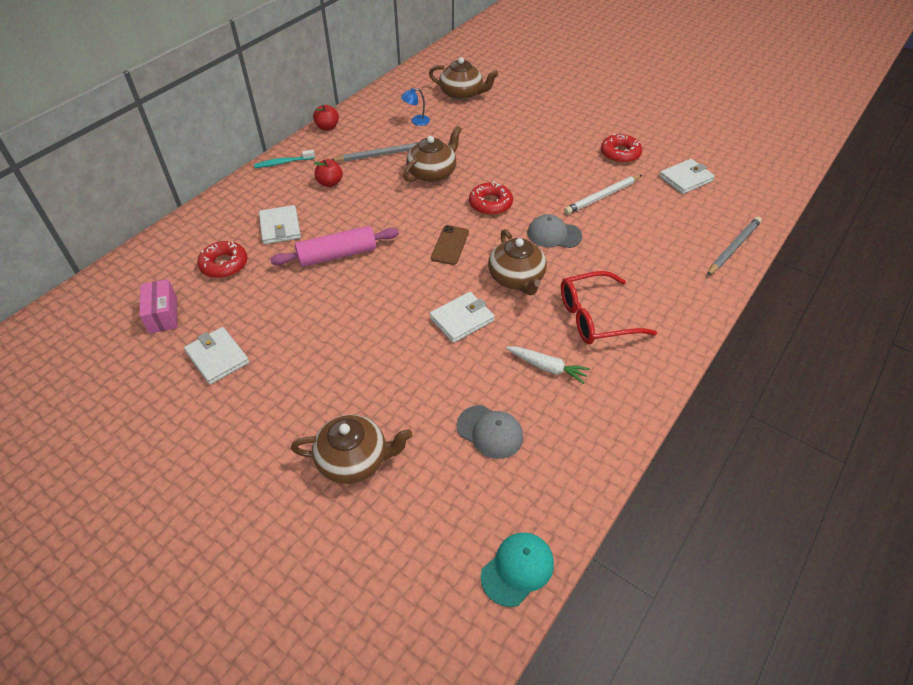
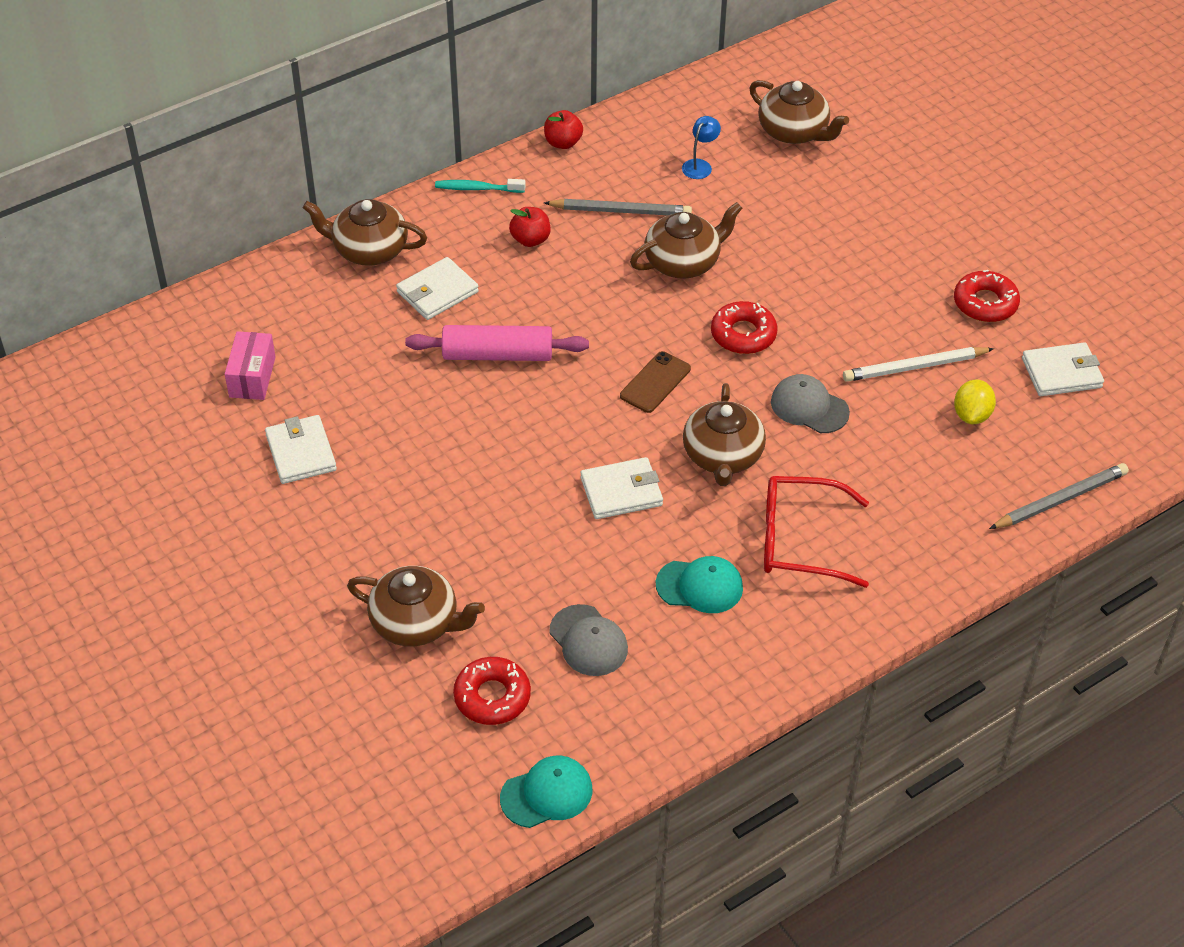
camera: 20 degrees right, 0 degrees up
red donut [197,241,248,278] -> red donut moved to [453,657,531,725]
white wallet [259,205,301,244] -> white wallet turned 45 degrees clockwise [396,257,479,320]
blue lamp [401,88,430,126] -> blue lamp turned 120 degrees clockwise [682,116,721,179]
white carrot [506,346,590,384] -> turquoise cap [656,556,743,613]
none -> brown teapot [302,199,427,266]
none -> yellow lemon [954,379,996,424]

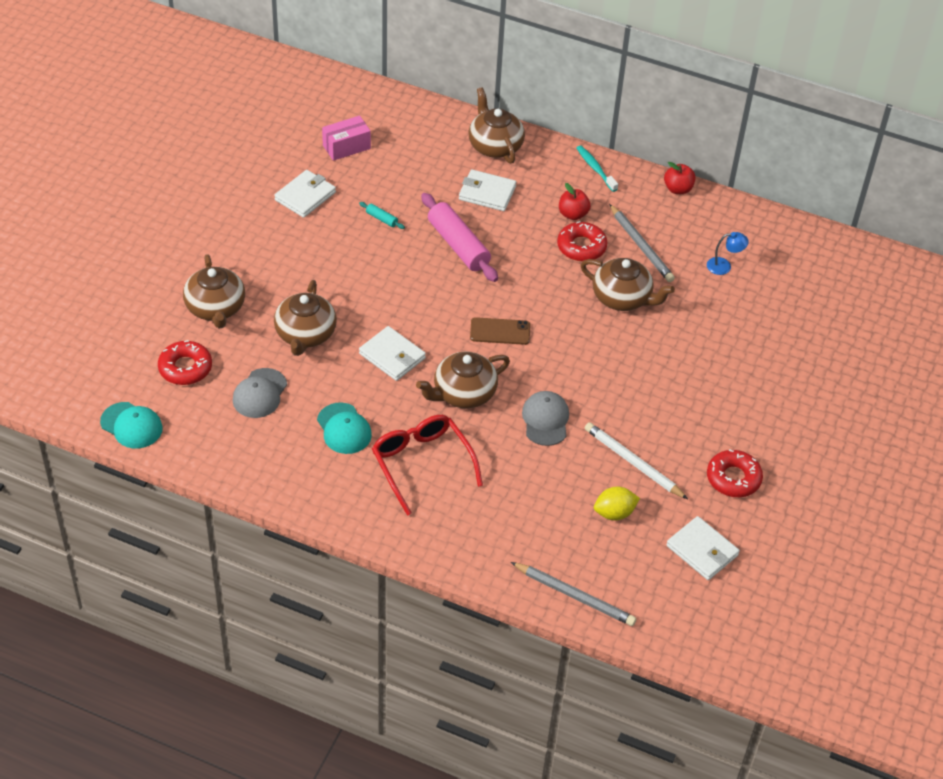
camera: 55 degrees right, 0 degrees up
red donut [711,301,777,354] -> red donut moved to [557,221,608,261]
brown teapot [749,80,849,144] -> brown teapot moved to [274,280,337,356]
none -> turquoise rolling pin [359,202,405,229]

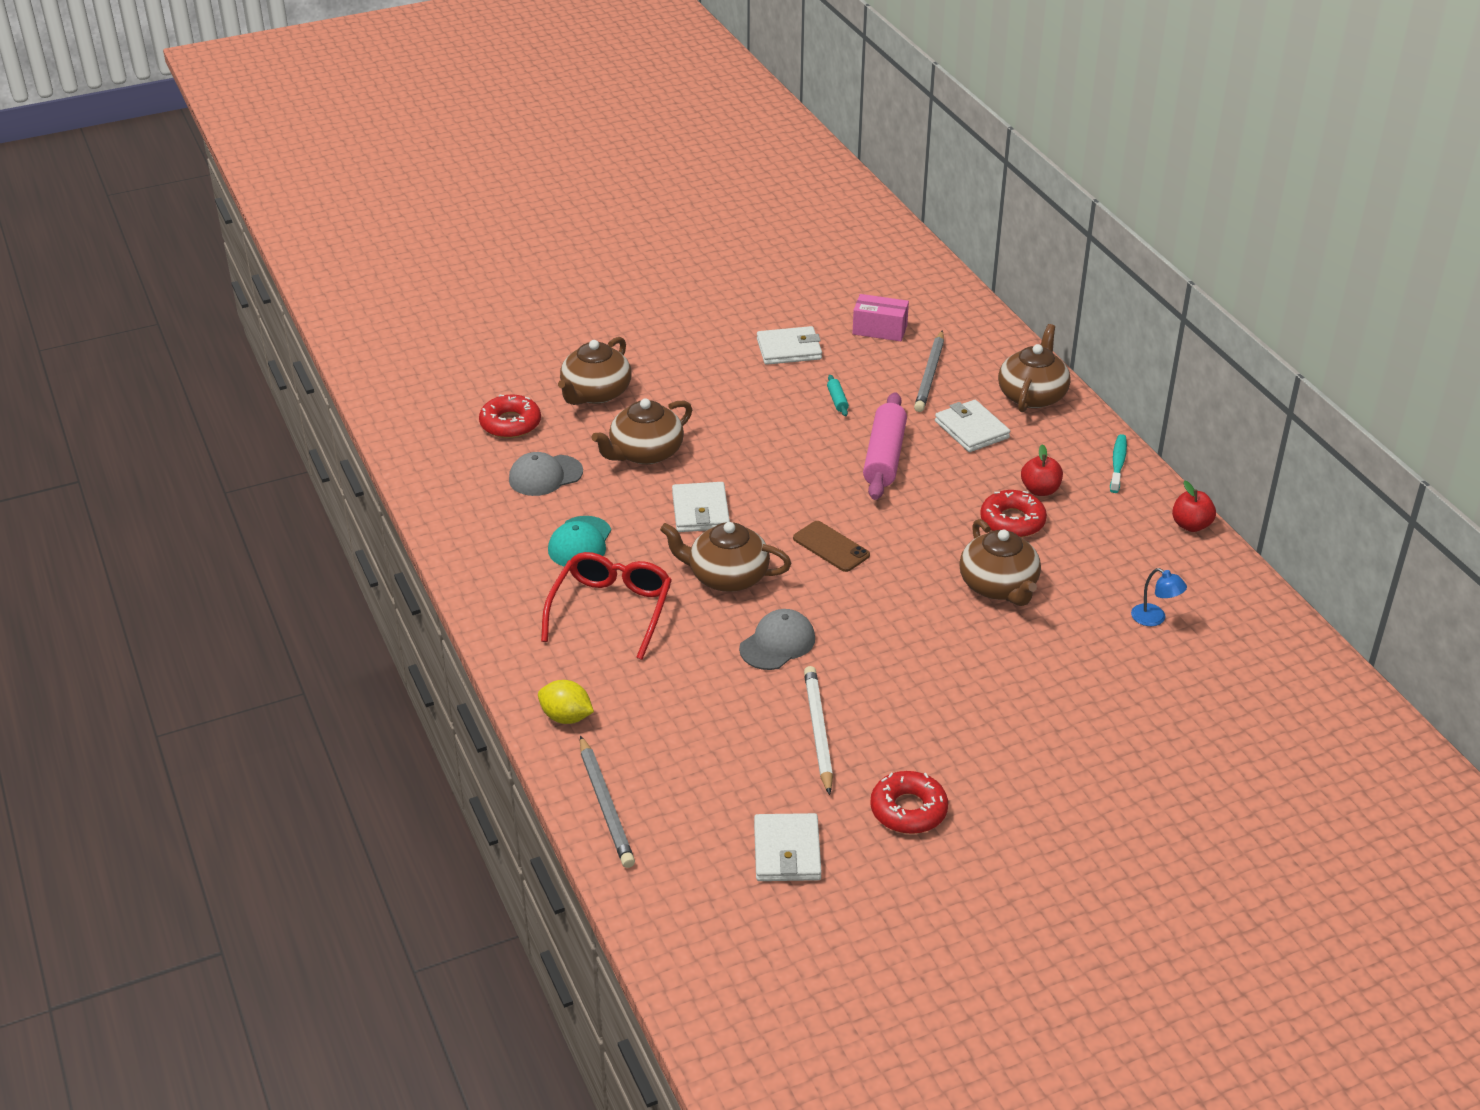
camera: 45 degrees right, 10 degrees down
turquoise cap [100,402,163,449] -> none
yellow lemon [594,487,640,520] -> yellow lemon moved to [538,680,594,724]
grey pencil [609,204,675,282] -> grey pencil moved to [914,330,944,412]

